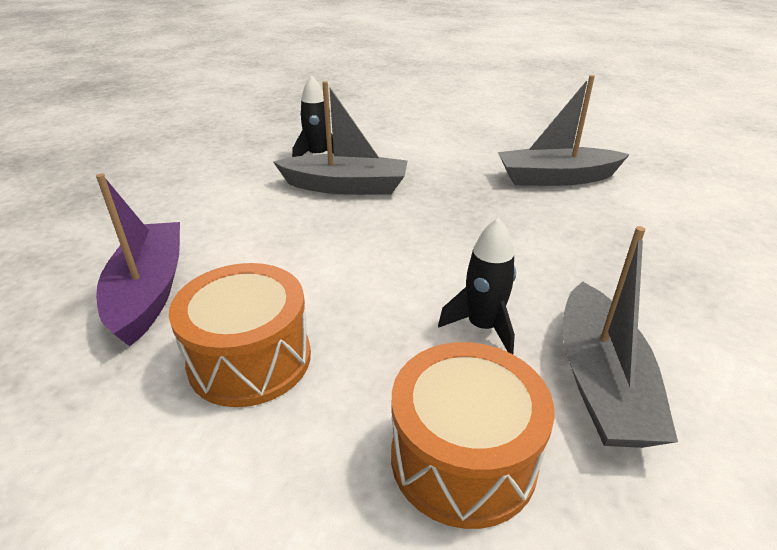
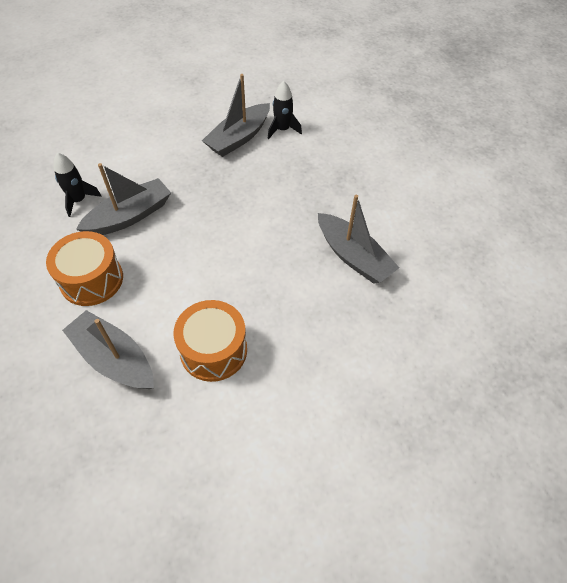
camera: 45 degrees left, 20 degrees up
purple boat [96,173,180,346] -> grey boat [62,310,154,389]
orange drum [391,342,555,529] -> orange drum moved to [46,231,123,306]
black rocket [438,217,516,354] -> black rocket moved to [268,81,302,139]

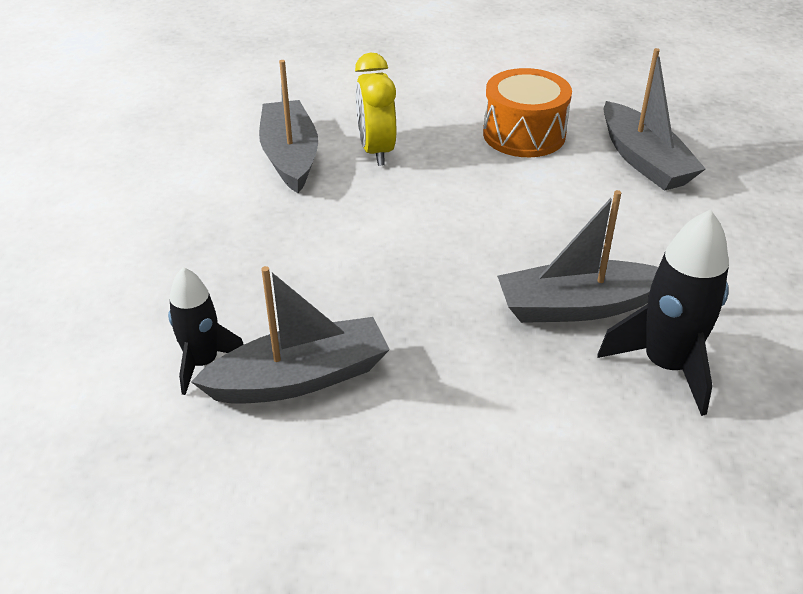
camera: 150 degrees left, 15 degrees down
orange drum [46,231,123,306] -> none
black rocket [54,153,102,217] -> black rocket [597,209,729,416], size x1.54
none -> yellow clock [355,53,396,166]

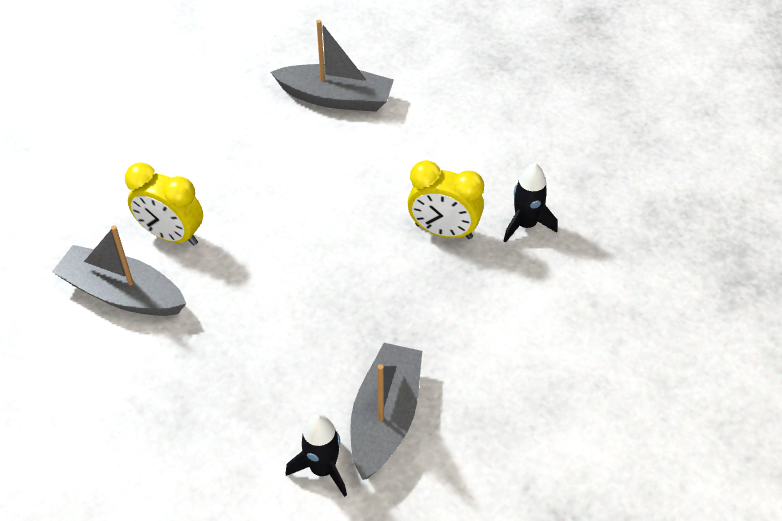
camera: 55 degrees left, 10 degrees up
orange drum [483,68,572,157] -> none
grey boat [497,190,658,323] -> yellow clock [407,160,484,239]
black rocket [597,209,729,416] -> black rocket [504,163,558,243], size x0.65

